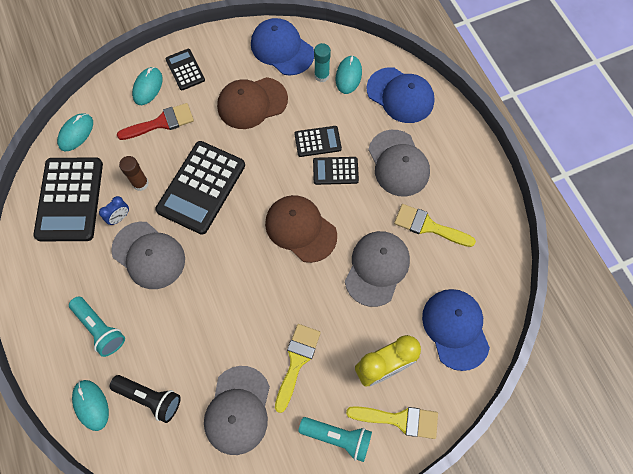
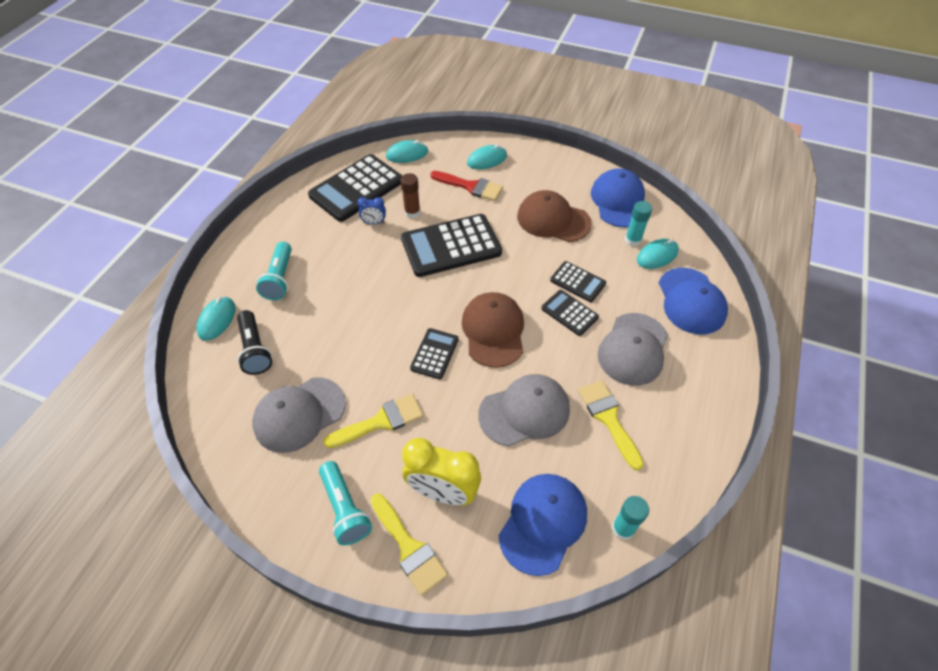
camera: 45 degrees right, 15 degrees down
grey cap [111,222,185,289] -> none
black calculator [166,49,205,90] -> black calculator moved to [410,328,459,379]
none -> turquoise glue stick [612,496,649,540]

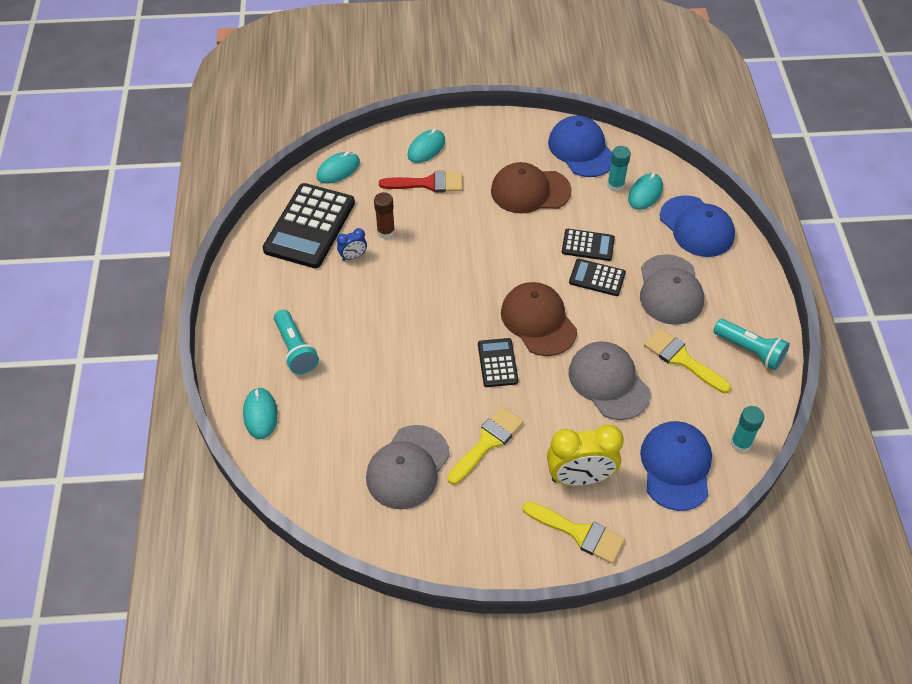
camera: 25 degrees left, 0 degrees up
black flashlight [237,310,272,375] -> none
turquoise flashlight [319,461,372,545] -> turquoise flashlight moved to [713,319,790,370]
black calculator [401,214,502,277] -> none
grey cap [478,374,570,446] -> grey cap turned 75 degrees counterclockwise [569,341,651,420]

